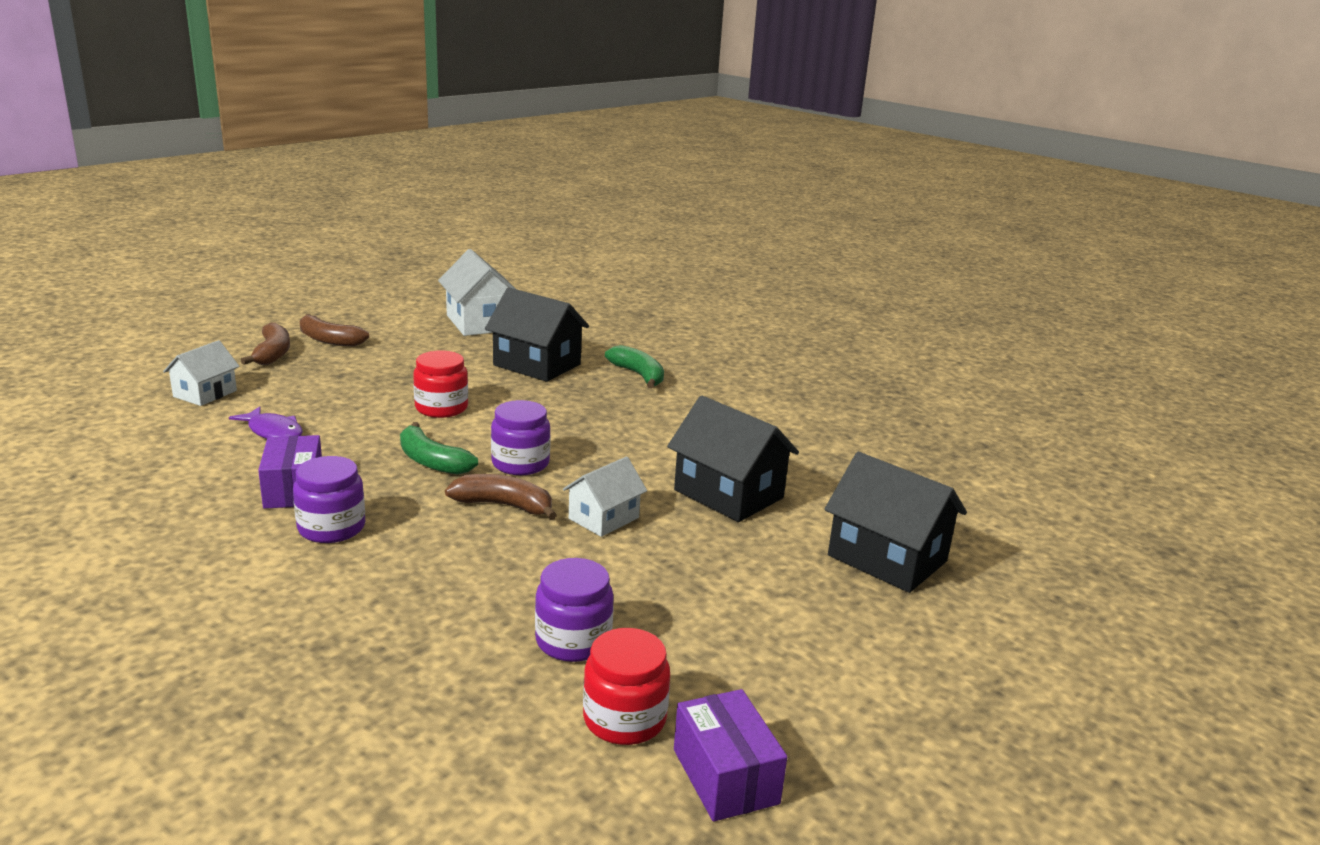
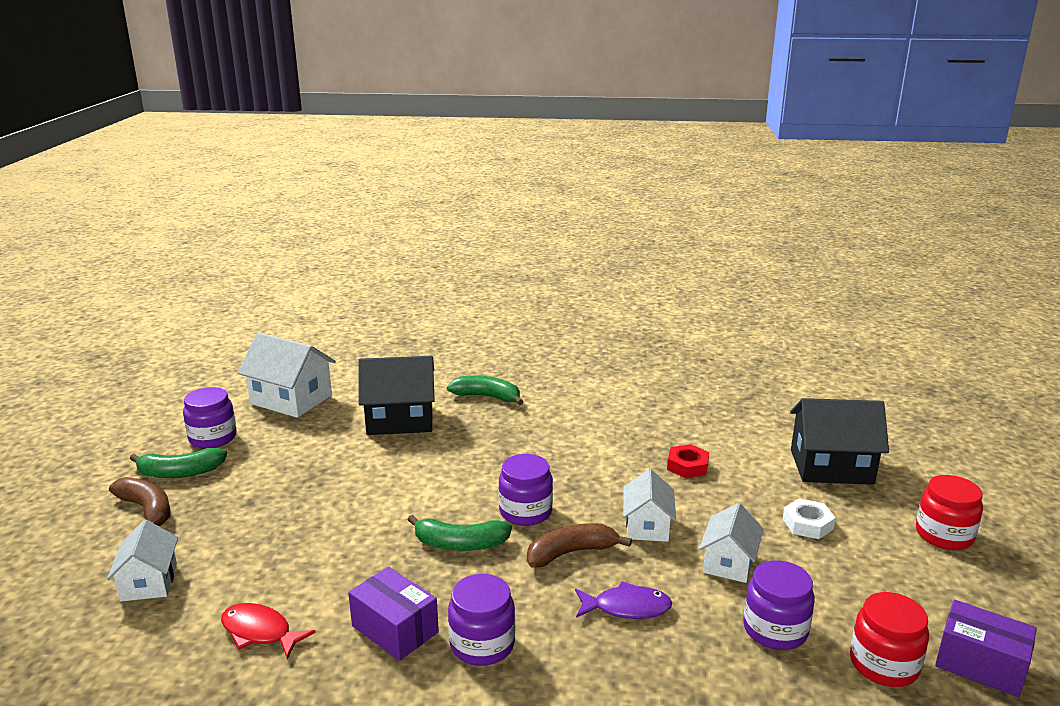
camera: 35 degrees left, 0 degrees up
purple fish [229,406,303,439] -> purple fish moved to [575,581,672,619]
brown banana [299,314,369,346] -> green banana [130,448,227,478]
red jar [413,351,468,418] -> red jar moved to [916,475,983,550]
black house [667,395,799,522] -> red nut [667,444,709,479]
none -> purple jar [183,387,237,449]
none -> red fish [221,603,316,659]
none -> white house [699,503,764,583]
none -> white nut [783,498,836,539]

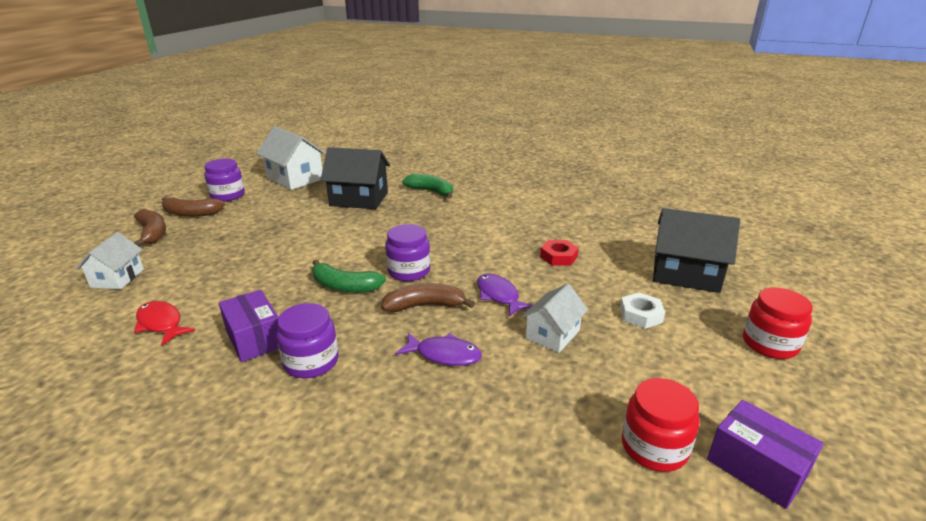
camera: 15 degrees right, 5 degrees up
green banana [130,448,227,478] -> brown banana [162,197,225,217]
white house [623,469,676,542] -> purple fish [477,274,533,317]
purple jar [743,561,815,650] -> none

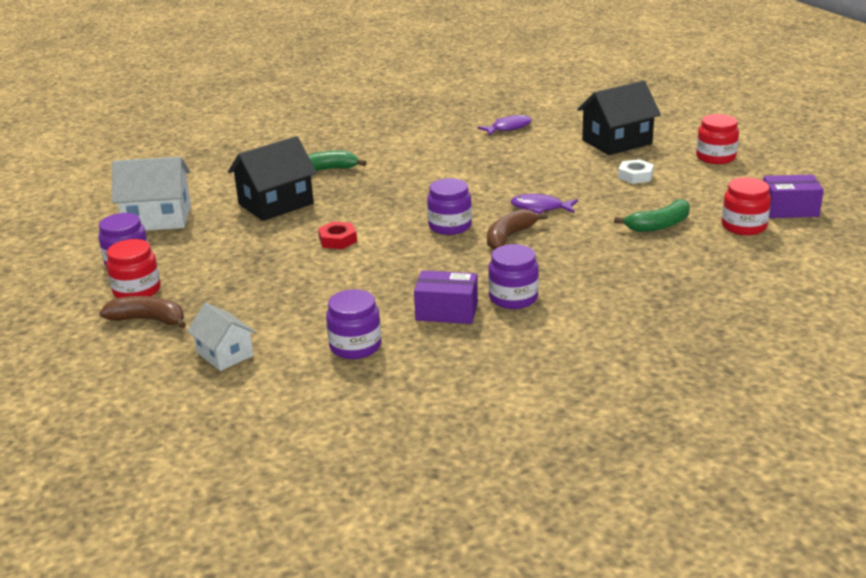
camera: 45 degrees left, 0 degrees up
red fish [134,301,195,345] -> purple jar [326,289,381,359]
brown banana [162,197,225,217] -> red jar [106,239,160,298]
green banana [312,260,386,293] -> green banana moved to [614,199,690,232]
purple fish [396,332,482,366] -> purple fish moved to [477,114,532,135]
white house [521,283,588,353] -> none
red nut [540,240,579,266] -> red nut moved to [318,221,357,249]

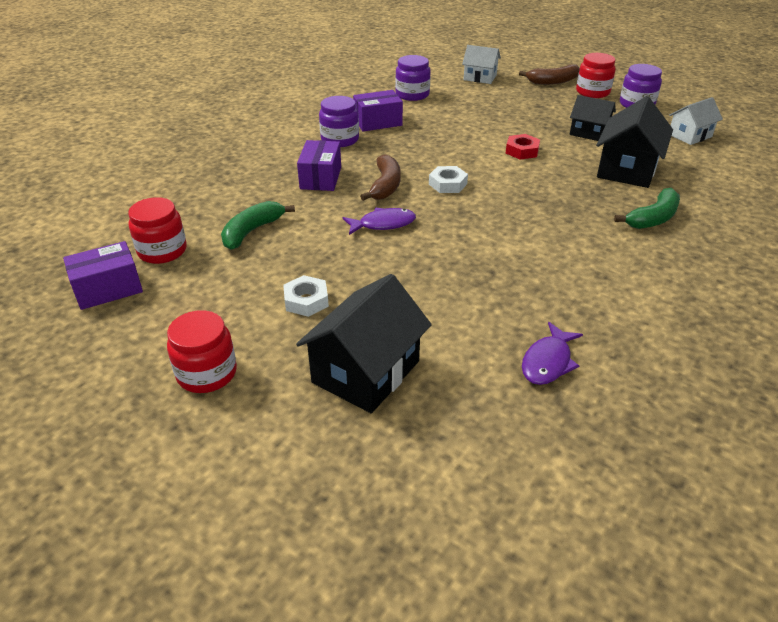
camera: 150 degrees right, 10 degrees up
white house [112,156,191,231] -> white house [669,97,723,145], size x0.61
purple jar [427,178,472,235] -> white nut [429,166,468,193]
none -> purple box [297,140,341,191]
none -> black house [570,95,616,141]

